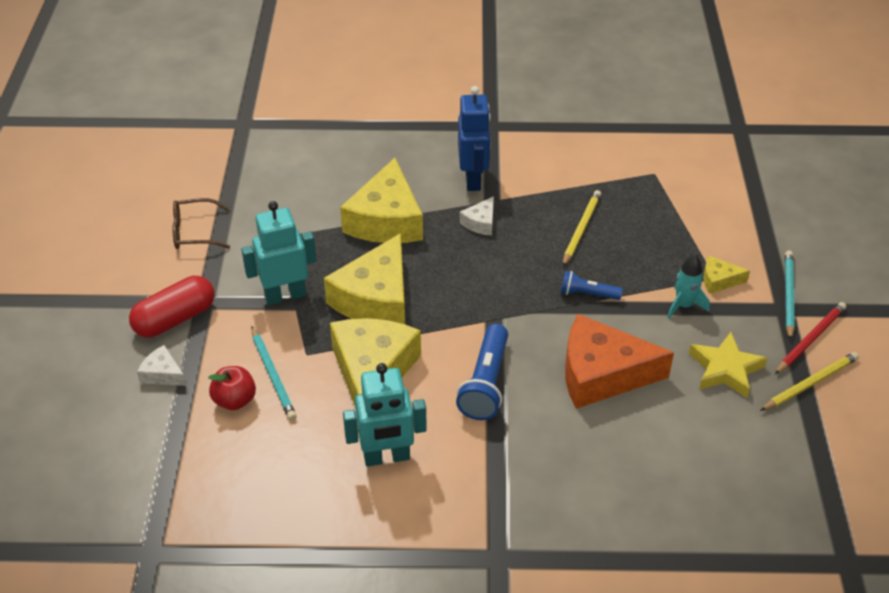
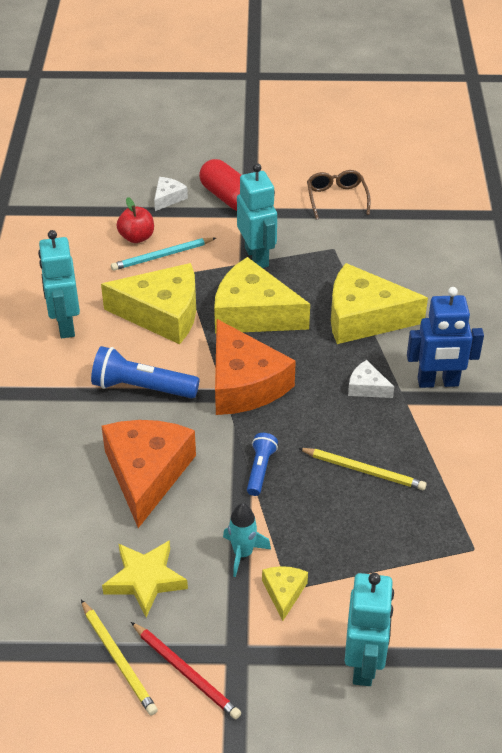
camera: 90 degrees right, 0 degrees up
turquoise pencil [785,250,795,340] -> none
none -> orange cheese [215,319,296,415]
none -> turquoise robot [345,573,394,686]

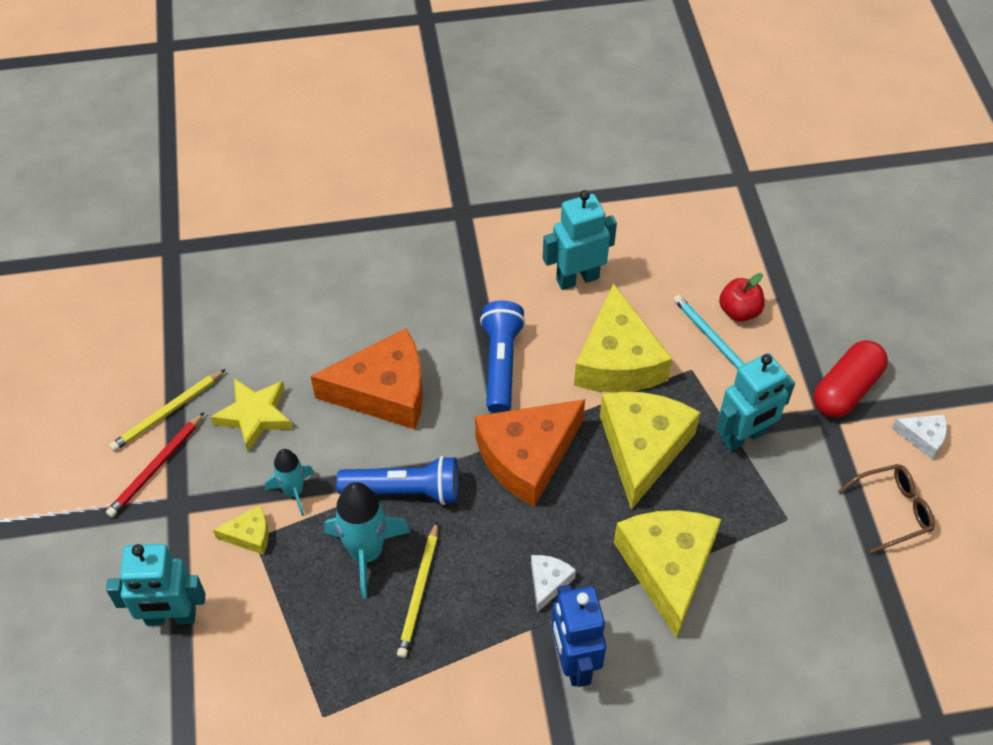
camera: 80 degrees right, 10 degrees up
white cheese [154,177,188,211] -> white cheese moved to [892,414,947,459]
blue flashlight [247,433,278,496] -> blue flashlight [336,456,459,505], size x1.70
none -> turquoise rocket [324,482,411,599]

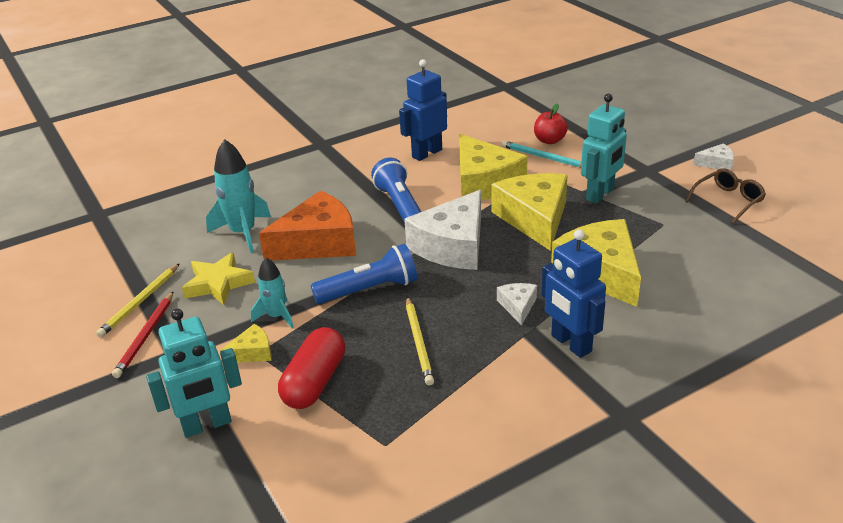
camera: 20 degrees left, 20 degrees down
turquoise rocket [324,482,411,599] -> turquoise rocket moved to [206,139,271,253]
orange cheese [475,399,585,507] -> white cheese [404,190,481,270]
turquoise robot [543,190,617,290] -> blue robot [399,59,447,161]
red capsule [814,340,888,418] -> red capsule moved to [278,327,345,409]

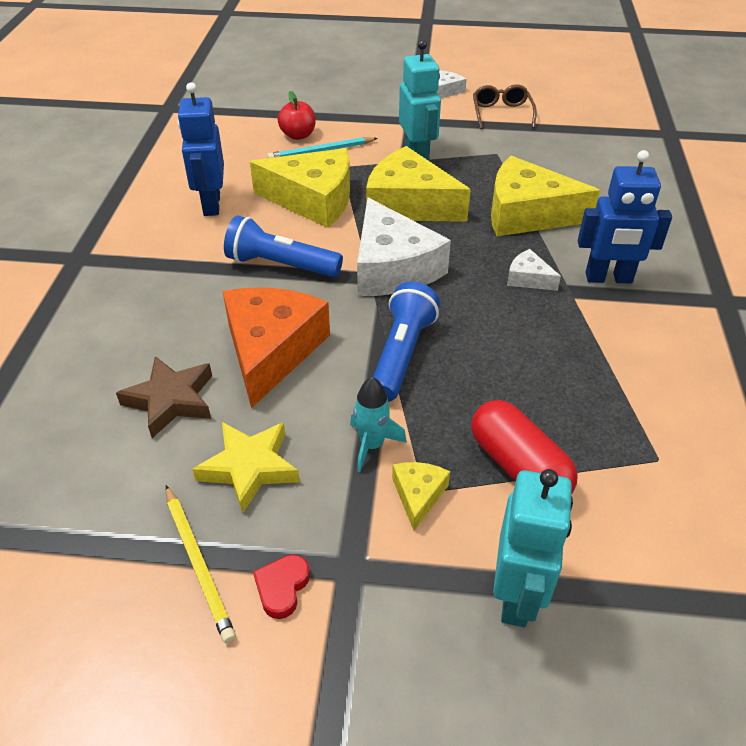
camera: 55 degrees left, 10 degrees up
red pencil [112,291,174,378] -> red heart [253,555,310,619]
turquoise rocket [206,139,271,253] -> brown star [116,356,212,438]
yellow pencil [406,297,434,386] -> none

